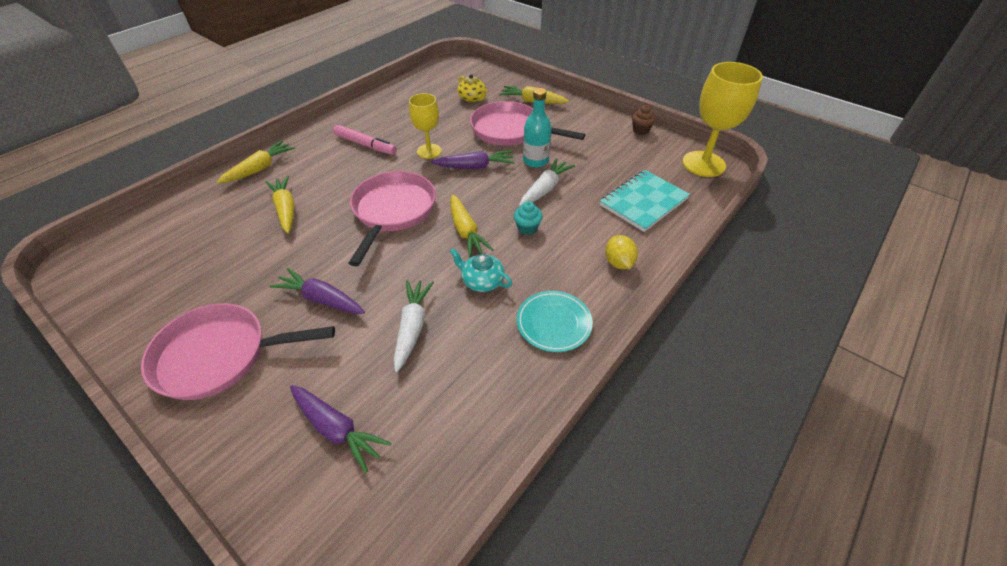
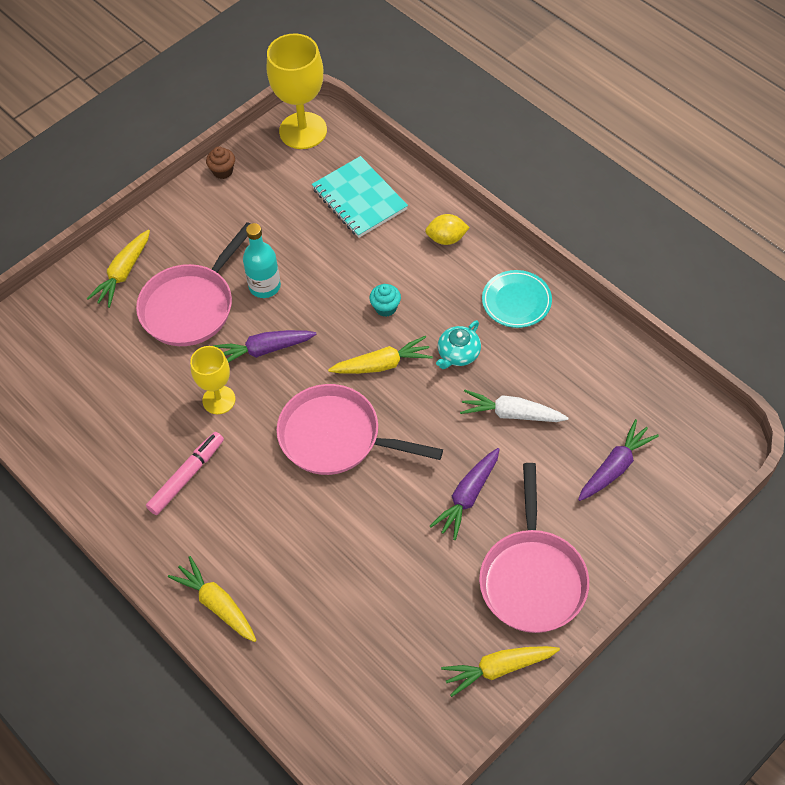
camera: 80 degrees left, 10 degrees up
yellow carrot [265,176,294,233] -> yellow carrot moved to [441,646,560,697]
purple carrot [432,150,515,169] -> purple carrot turned 105 degrees counterclockwise [213,330,317,363]
yellow teapot [457,74,487,102] -> none
white carrot [519,158,575,206] -> none

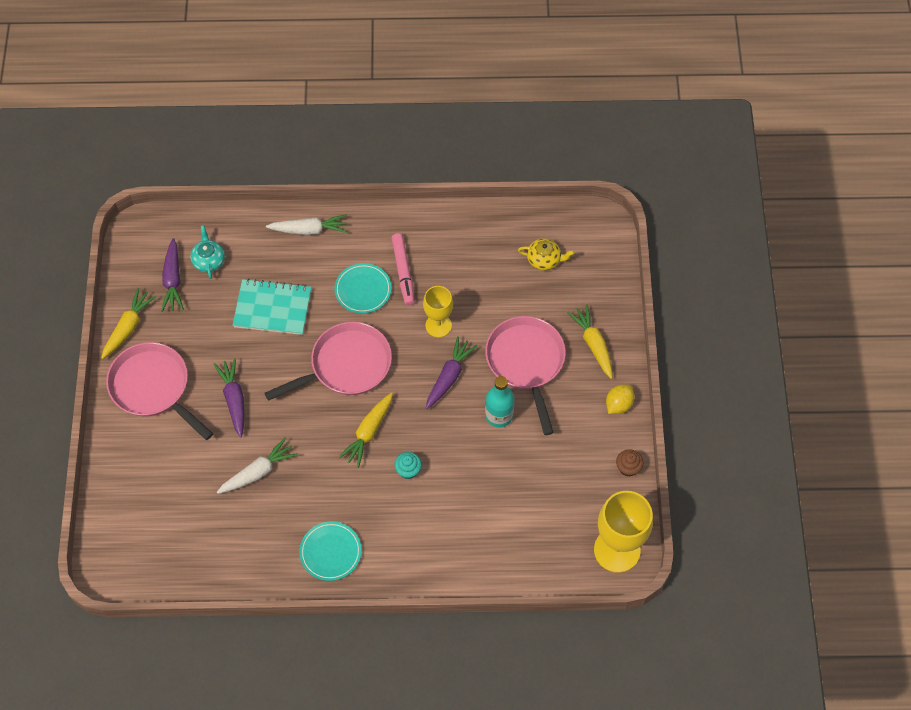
camera: 130 degrees right, 5 degrees up
yellow carrot [168,556,256,642] -> white carrot [266,214,347,235]
turquoise notebook [312,156,408,238] -> turquoise notebook moved to [233,278,311,335]
yellow lemon [425,214,470,245] -> yellow lemon moved to [606,384,635,414]
turquoise teapot [436,320,481,369] -> turquoise teapot moved to [190,225,225,279]
purple carrot [578,419,659,501] -> purple carrot moved to [161,238,184,312]
none -> turquoise plate [334,263,392,314]
none -> yellow teapot [518,238,575,270]

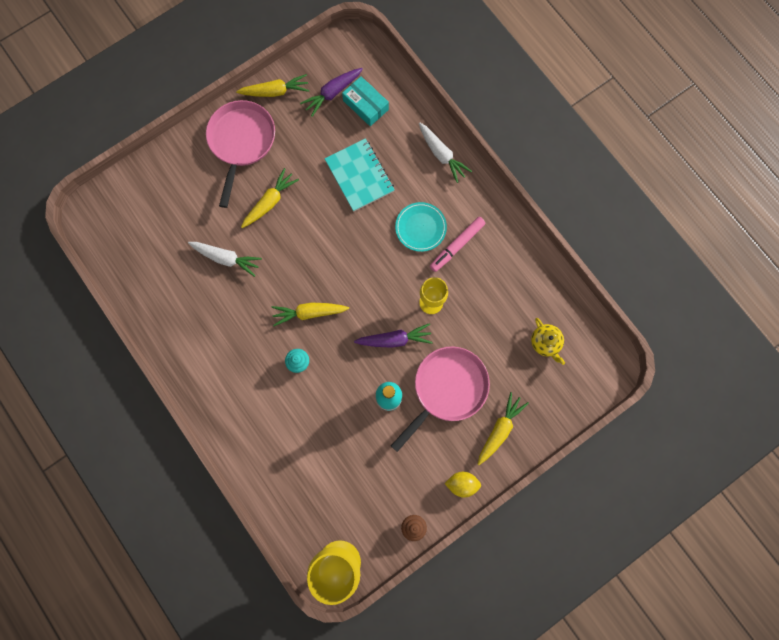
camera: 55 degrees right, 15 degrees up
turquoise teapot [190,225,225,279] -> turquoise box [342,76,389,126]
purple carrot [213,358,245,437] -> yellow carrot [241,168,299,228]
pink pan [265,322,392,401] -> none
turquoise plate [300,521,362,581] -> none

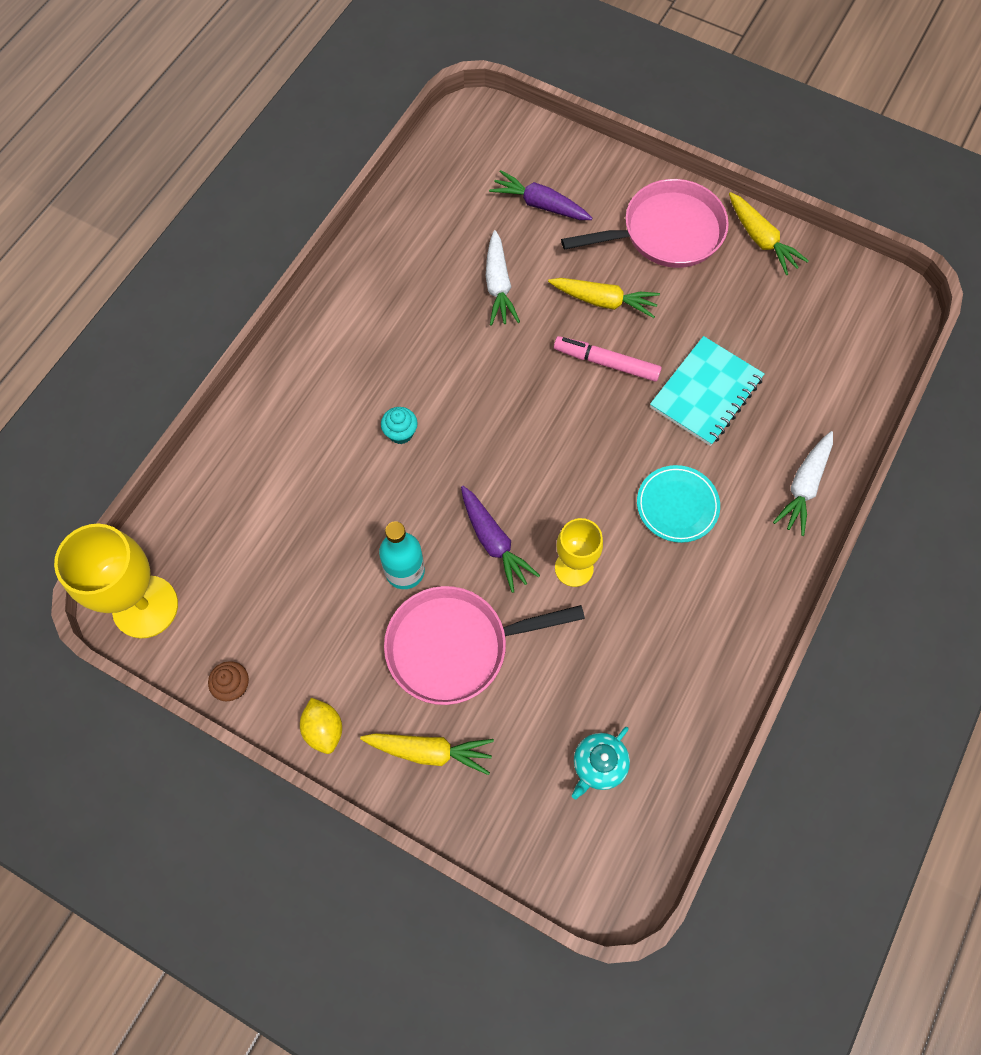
camera: 65 degrees right, 10 degrees down
yellow carrot [272,303,349,326] -> none
purple carrot [300,68,363,117] -> purple carrot moved to [489,170,592,220]
turquoise box [342,76,389,126] -> none
pink pan [391,346,490,452] -> pink pan turned 150 degrees clockwise [384,586,585,705]
pink marker [430,217,486,272] -> pink marker moved to [554,336,662,382]
yellow teapot [531,318,565,365] -> turquoise teapot [572,727,630,799]

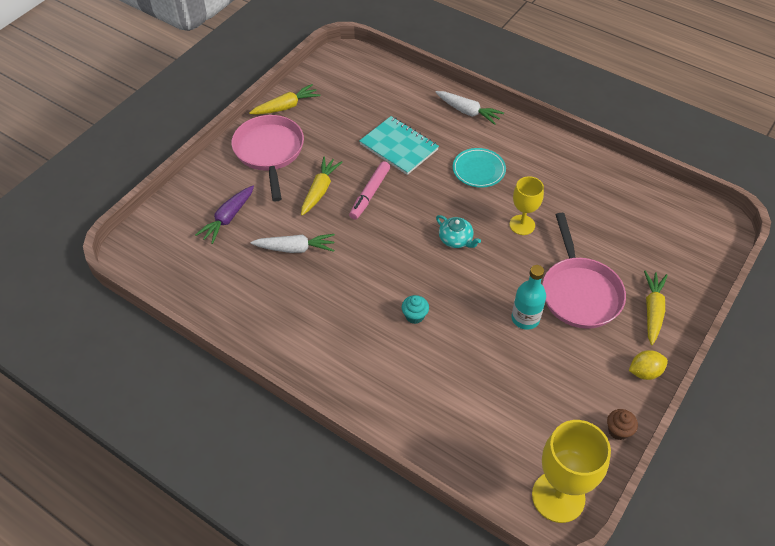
camera: 85 degrees left, 15 degrees down
purple carrot [461,486,540,593] -> none
turquoise teapot [572,727,630,799] -> turquoise teapot moved to [436,215,481,248]

